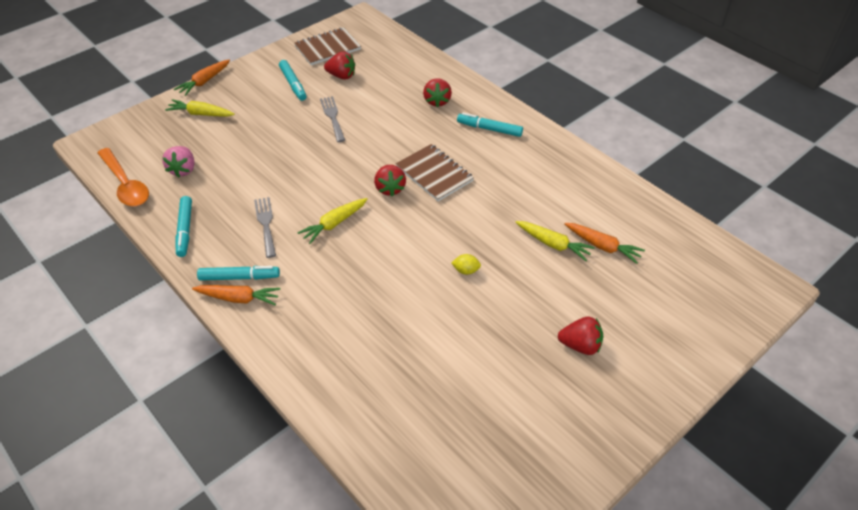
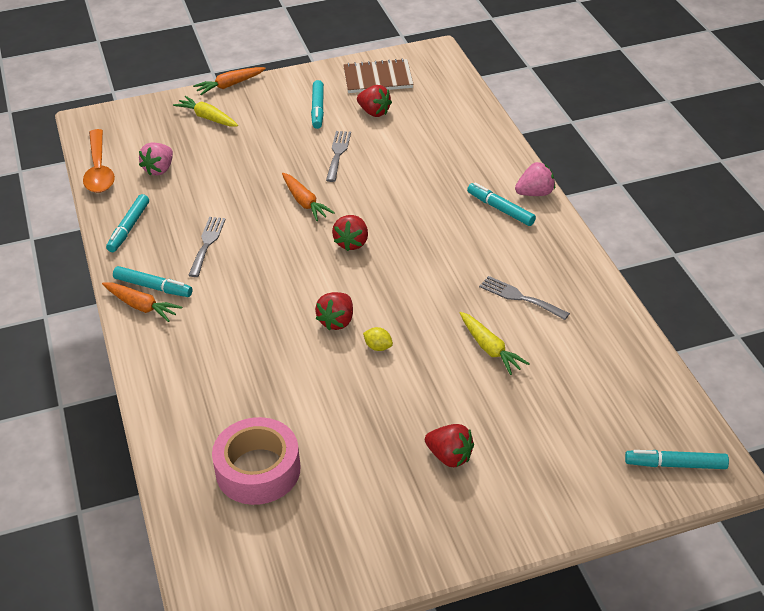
camera: 25 degrees right, 5 degrees down
yellow carrot [298,198,368,244] -> none
brown notebook [396,144,474,201] -> none
red strawberry [423,78,452,107] -> red strawberry moved to [315,292,353,330]
orange carrot [564,223,645,264] -> orange carrot moved to [282,173,335,221]
none -> pink tape [212,417,300,505]
none -> grey fork [479,276,570,320]
none -> pink strawberry [515,162,555,196]
none -> turquoise marker [625,450,729,469]

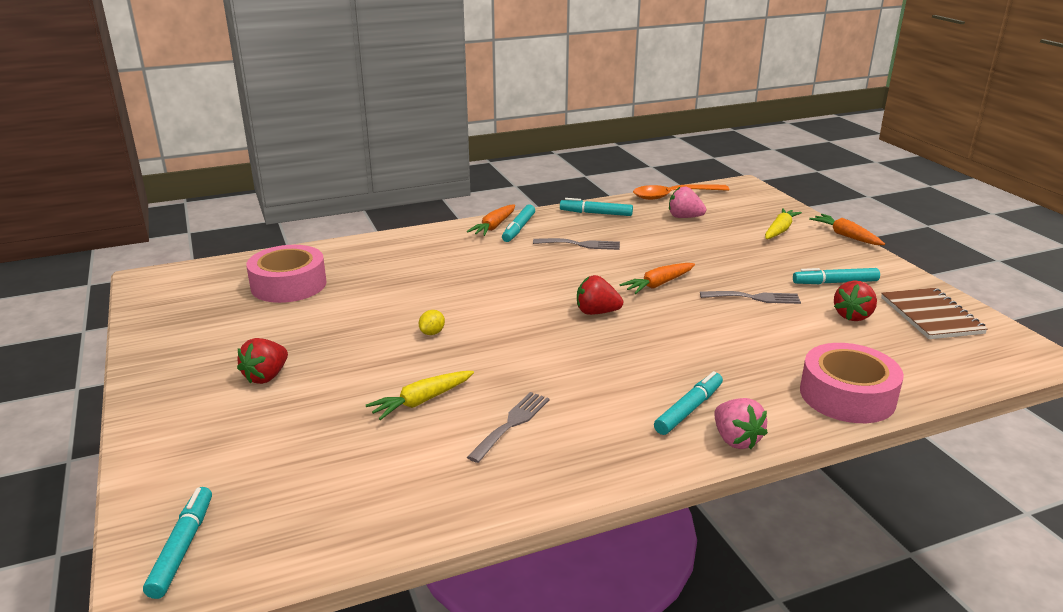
camera: 85 degrees right, 15 degrees down
red strawberry [315,292,353,330] -> none
none -> pink tape [800,343,904,423]

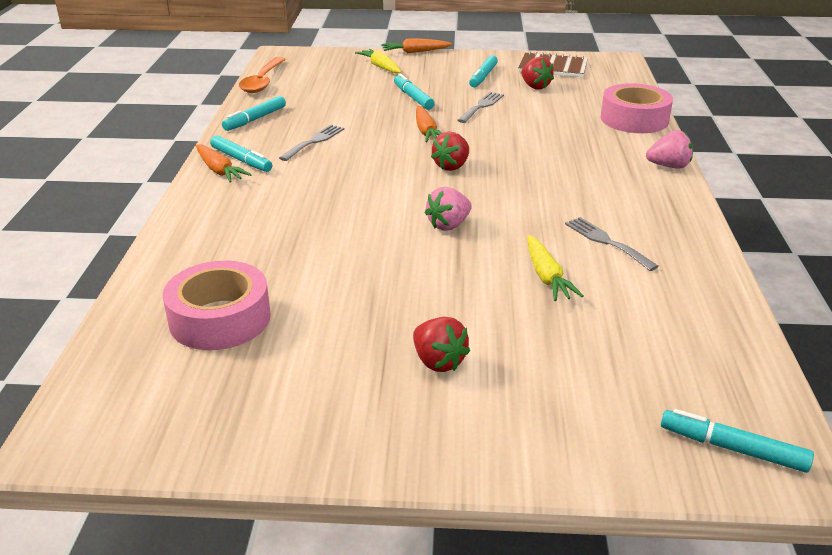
camera: 65 degrees left, 5 degrees up
yellow lemon [419,310,445,335] -> none
turquoise marker [654,371,723,435] -> turquoise marker moved to [394,74,435,110]
pink strawberry [669,187,706,218] -> pink strawberry moved to [425,187,472,231]

